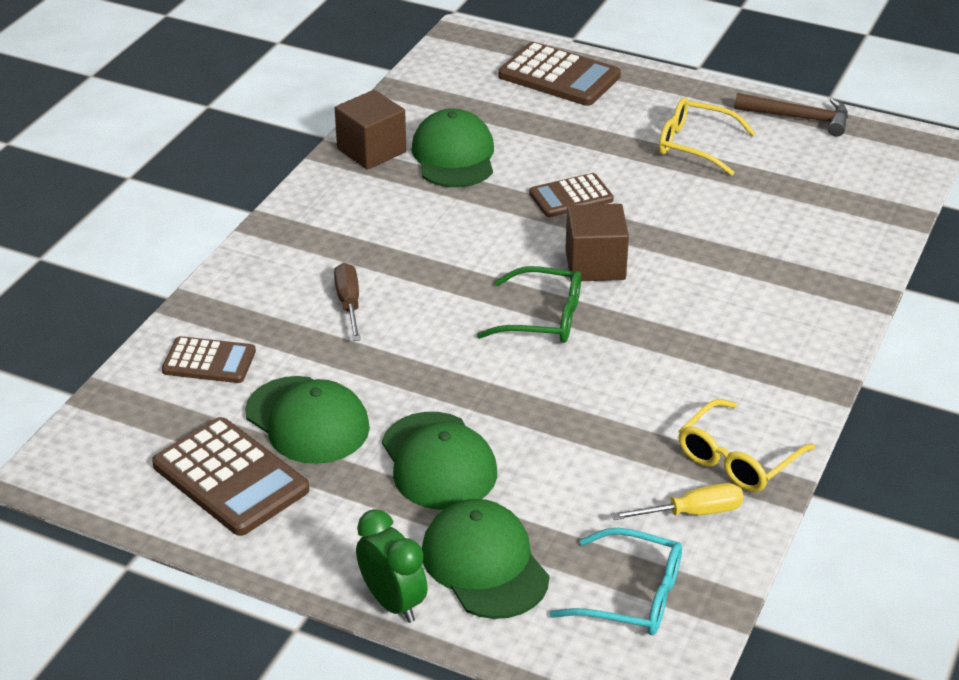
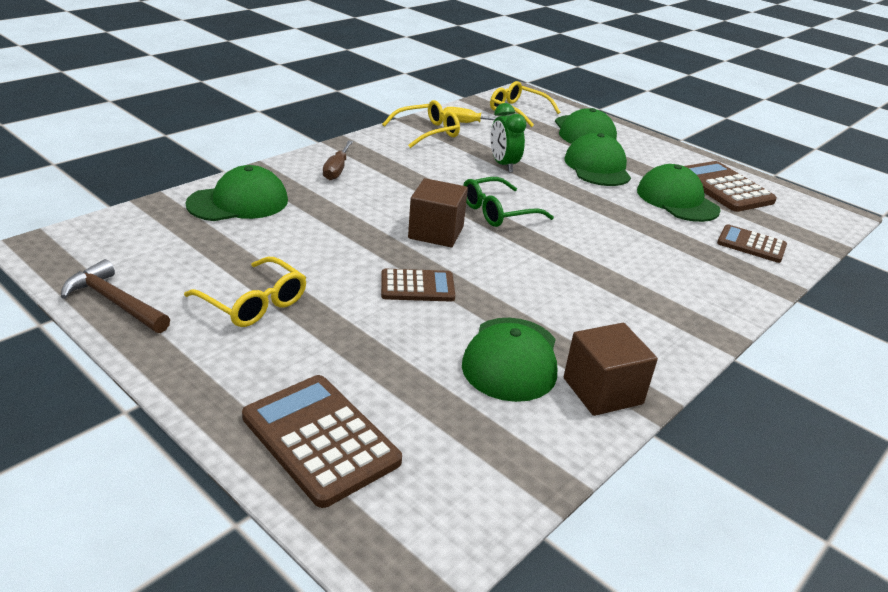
camera: 165 degrees left, 5 degrees down
brown screwdriver [334,263,361,341] -> brown screwdriver moved to [323,140,353,180]
green clock [356,509,428,623] -> green clock moved to [490,103,526,173]
green glasses [477,266,581,343] -> green glasses turned 60 degrees counterclockwise [463,177,554,227]
turquoise glasses [550,528,682,635] -> yellow glasses [490,81,560,127]
none -> green cap [186,165,288,221]

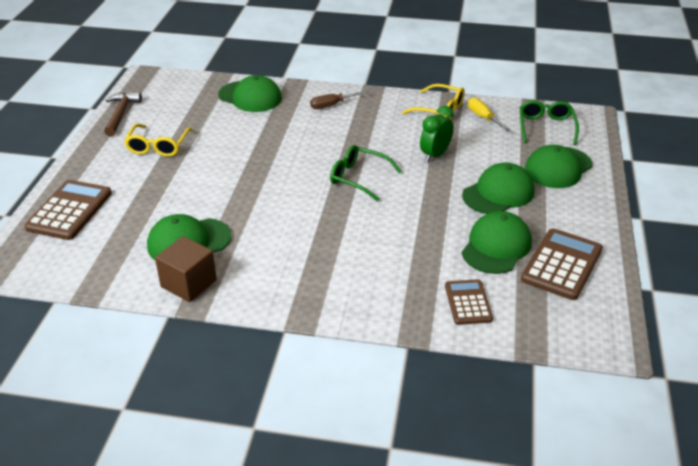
camera: 60 degrees right, 5 degrees up
brown calculator [381,269,455,302] -> none
brown cube [408,178,468,247] -> none
yellow glasses [490,81,560,127] -> green glasses [520,100,579,145]

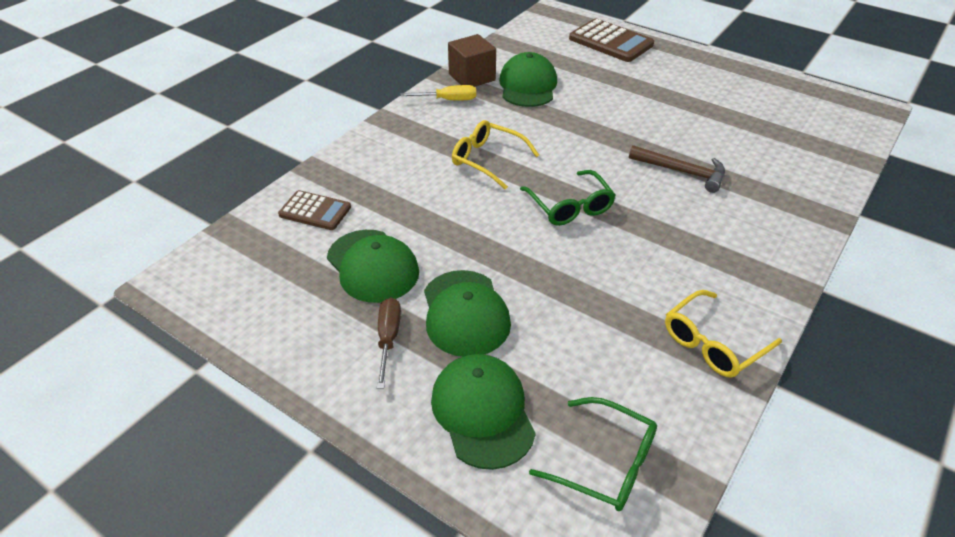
camera: 115 degrees right, 5 degrees up
brown hammer [104,92,142,136] -> brown hammer moved to [629,145,725,193]
yellow glasses [124,124,192,157] -> yellow glasses moved to [452,120,539,189]
green cap [218,75,282,112] -> none
brown screwdriver [310,90,369,109] -> brown screwdriver moved to [377,297,401,389]
green glasses [330,145,402,201] -> green glasses turned 105 degrees clockwise [520,170,616,226]
green clock [420,106,454,162] -> none
yellow screwdriver [468,97,511,132] -> yellow screwdriver moved to [400,85,476,100]
brown calculator [521,228,603,300] -> none

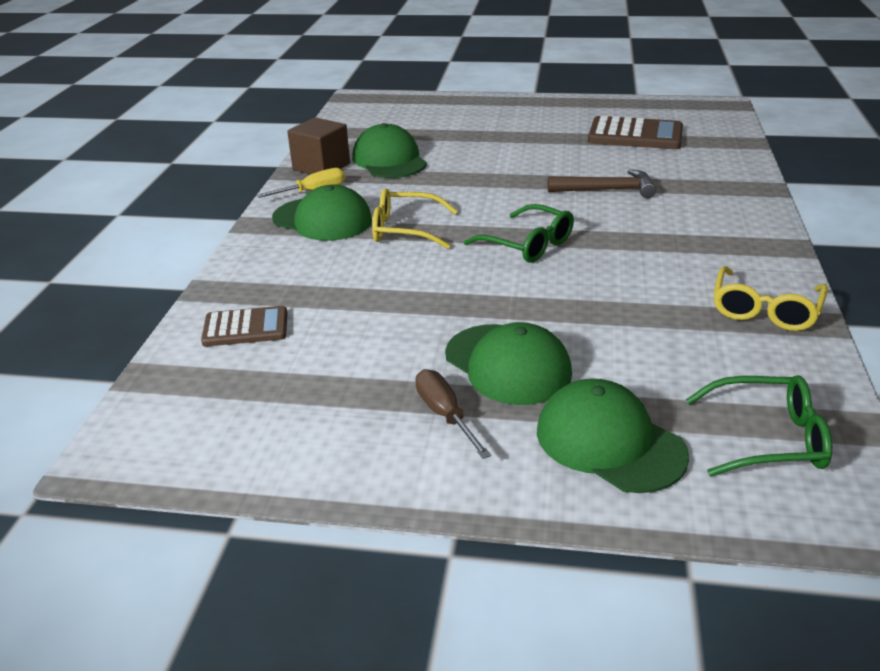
camera: 25 degrees left, 10 degrees down
green cap [327,230,419,303] -> green cap moved to [272,185,372,241]
brown calculator [569,18,654,62] -> brown calculator moved to [588,116,683,149]

